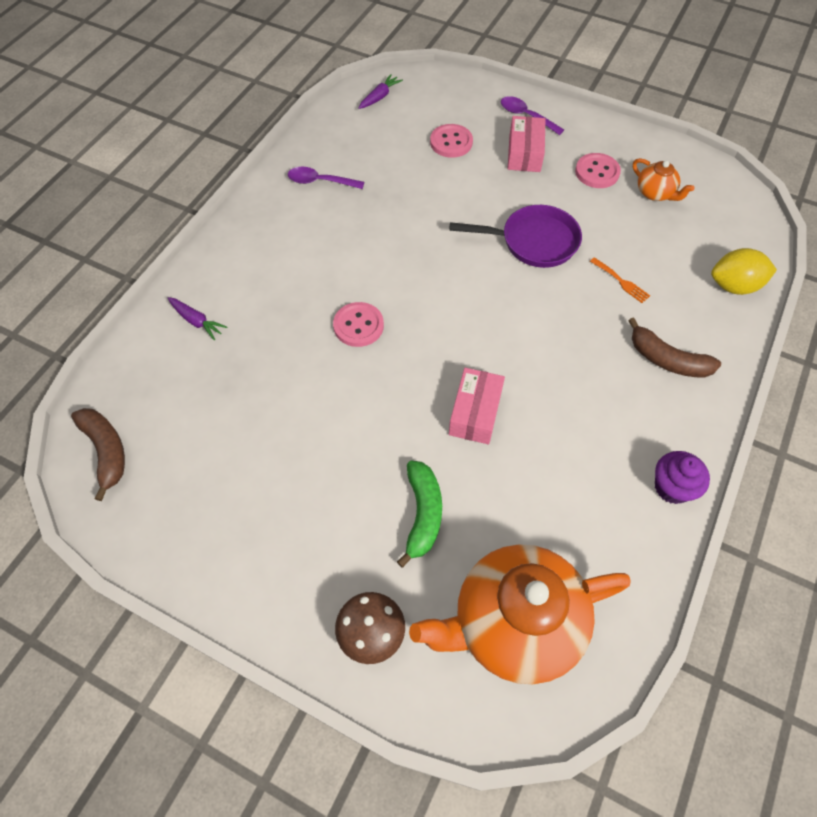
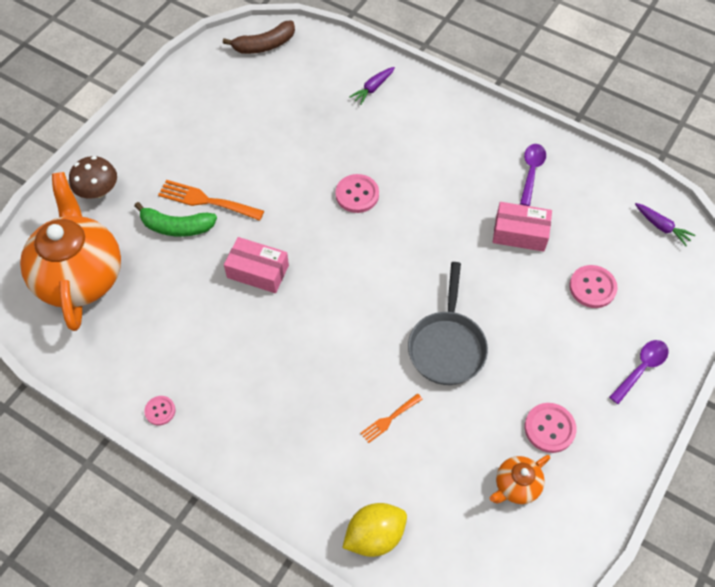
camera: 95 degrees right, 0 degrees up
purple pan [450,205,582,268] -> grey pan [408,262,488,385]
pink box [508,116,545,172] -> pink box moved to [493,202,552,252]
brown banana [628,317,721,378] -> none
purple cupcake [655,451,710,504] -> pink button [144,396,176,425]
yellow lemon [711,248,777,295] -> yellow lemon turned 60 degrees clockwise [342,503,407,557]
none -> orange fork [158,180,264,221]

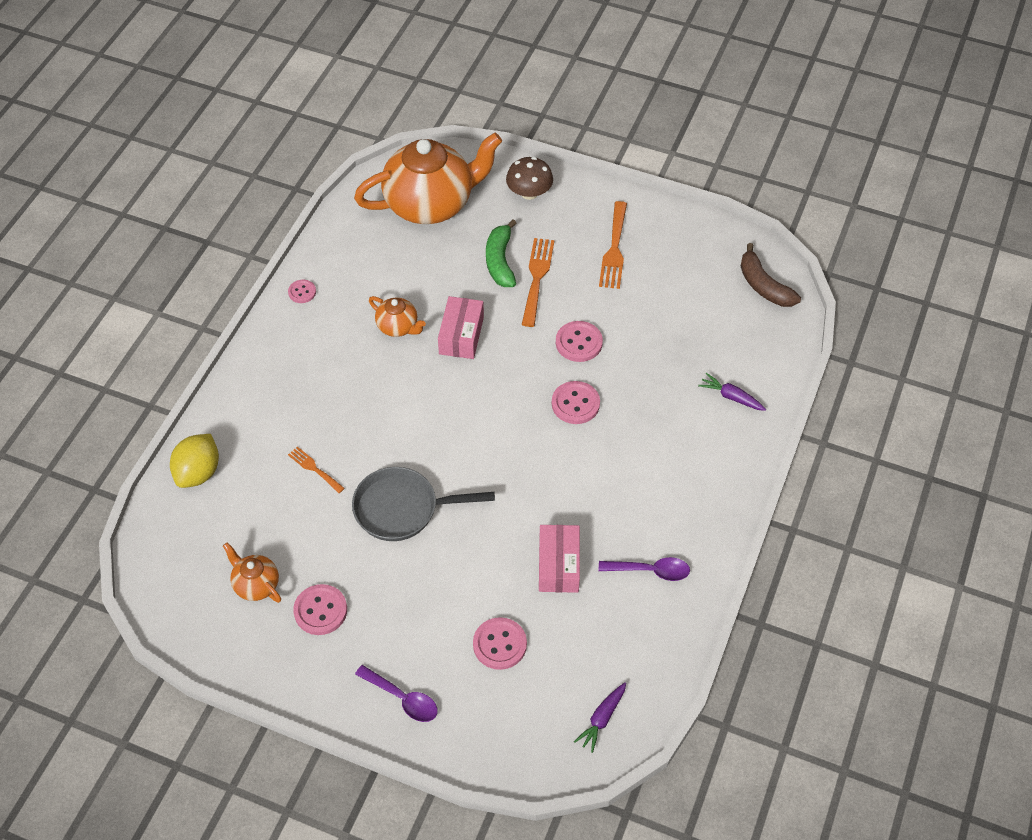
camera: 80 degrees right, 5 degrees down
yellow lemon [342,503,407,557] -> yellow lemon turned 60 degrees clockwise [170,434,219,488]
none -> orange teapot [369,296,426,337]
none -> pink button [556,321,603,362]
none -> orange fork [599,201,627,289]

